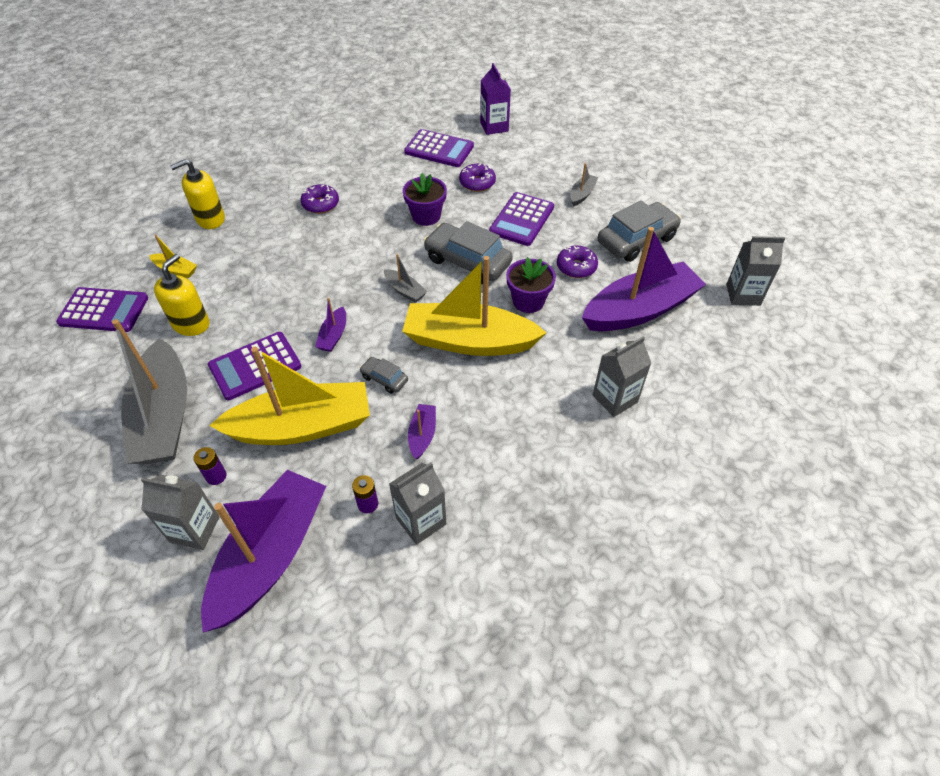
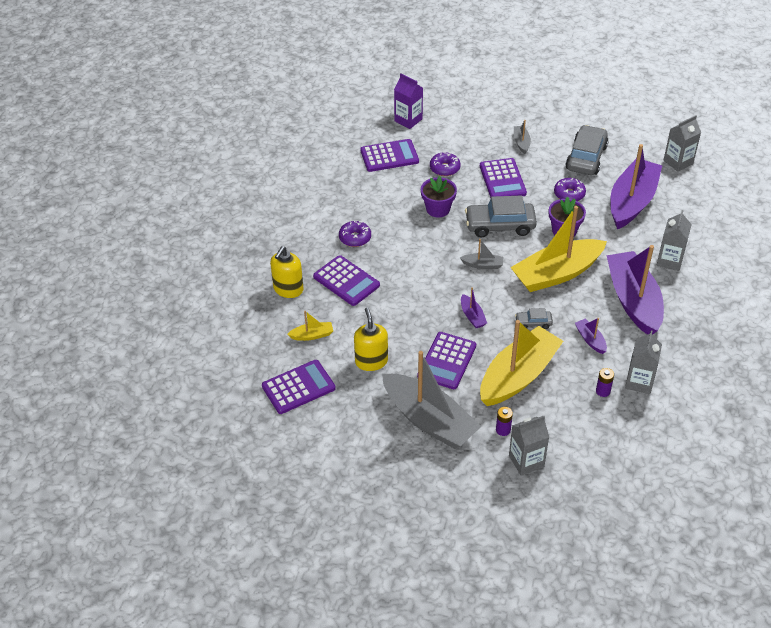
camera: 35 degrees left, 5 degrees down
purple boat [201,470,326,633] -> purple boat moved to [606,245,664,335]
none -> purple calculator [313,255,380,306]

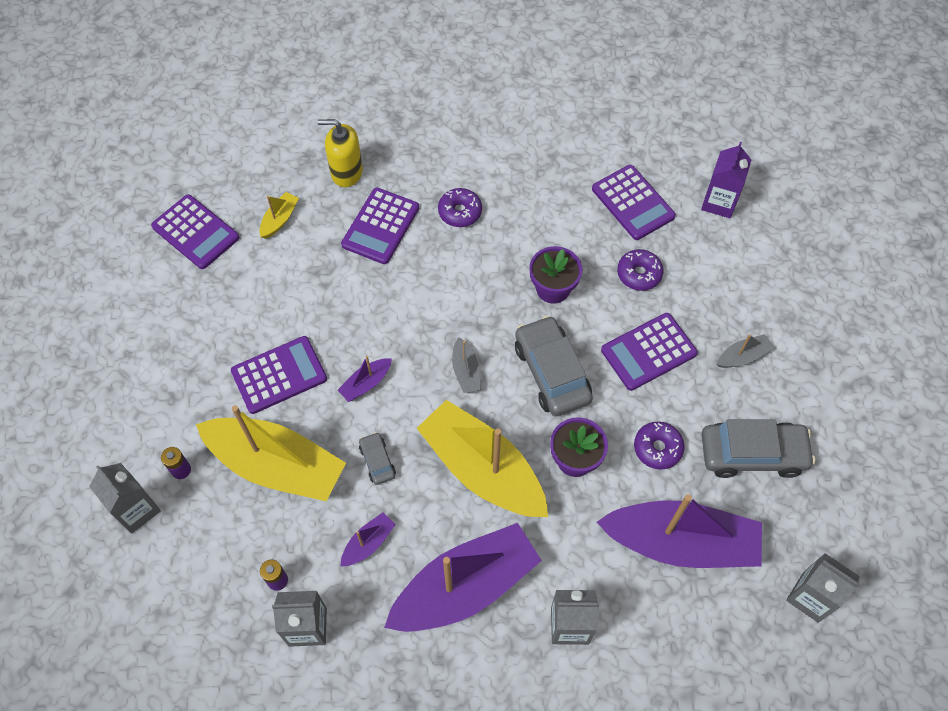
camera: 70 degrees right, 15 degrees up
yellow boat [287,311,333,341] -> yellow boat turned 120 degrees counterclockwise [259,192,299,239]
yellow soap dispenser [354,307,388,371] -> none
grey boat [382,351,481,449] -> none
purple calculator [417,332,476,389] -> purple calculator turned 150 degrees clockwise [231,336,327,414]

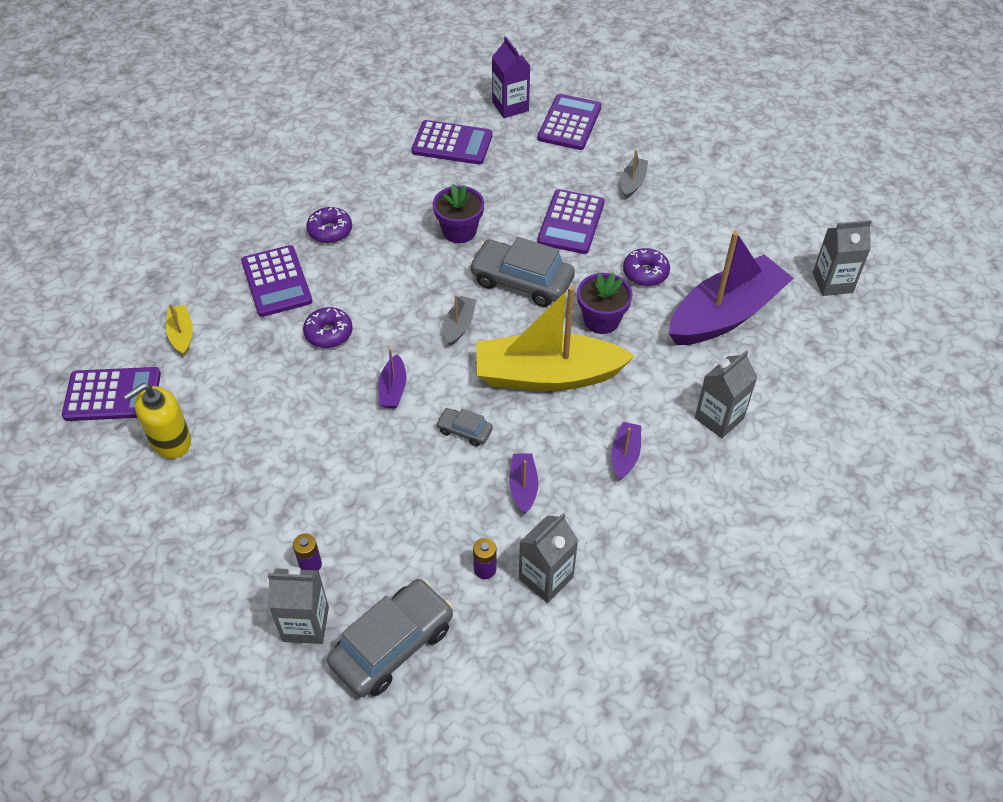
camera: 45 degrees left, 10 degrees down
yellow boat [196,405,346,502] -> none
purple calculator [231,336,327,414] -> purple calculator moved to [538,94,602,150]
yellow soap dispenser [318,119,363,187] -> yellow soap dispenser moved to [124,383,191,459]
purple boat [384,523,542,632] -> purple boat [611,422,641,481], size x0.42
grey boat [452,337,481,393] -> grey boat turned 105 degrees counterclockwise [444,295,476,346]
purple donut [617,249,664,291] -> purple donut moved to [303,307,353,348]
grey car [701,419,815,478] -> grey car moved to [327,579,453,697]

